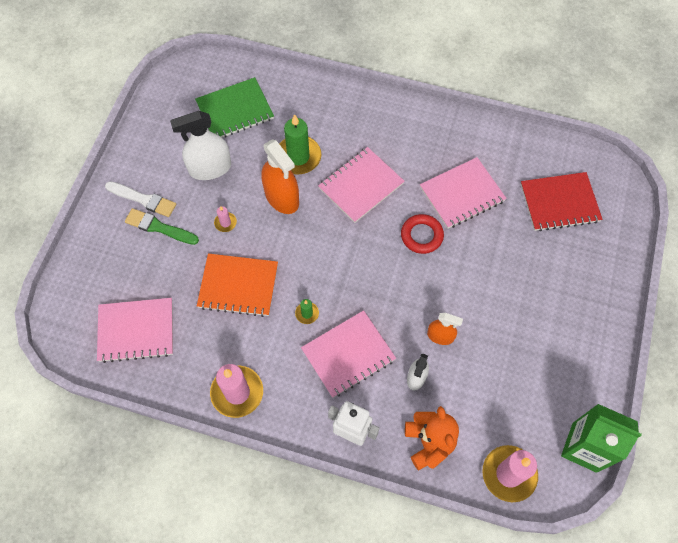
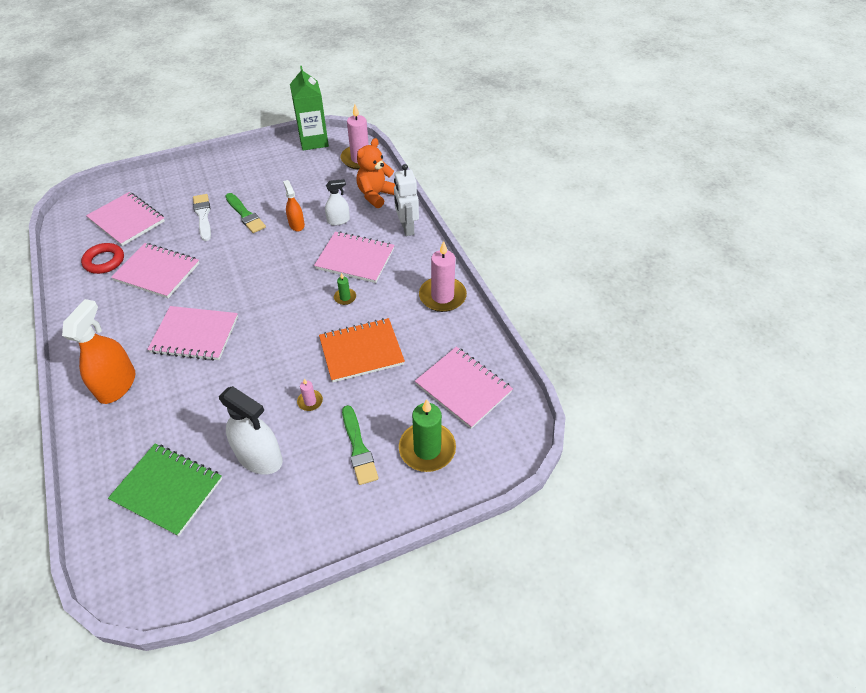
camera: 130 degrees left, 15 degrees down
white brush [105,181,176,217] -> white brush moved to [193,194,211,241]
orange notebook [197,253,278,317] -> orange notebook turned 75 degrees counterclockwise [319,318,405,382]
orange spray bottle [261,139,299,214] -> orange spray bottle moved to [62,299,135,404]
green candle [280,114,321,174] -> green candle moved to [399,399,456,472]
red ring [401,214,444,254] -> red ring moved to [81,243,124,274]
red notebook [521,172,602,231] -> pink notebook [86,192,165,246]
none -> green brush [225,193,266,233]

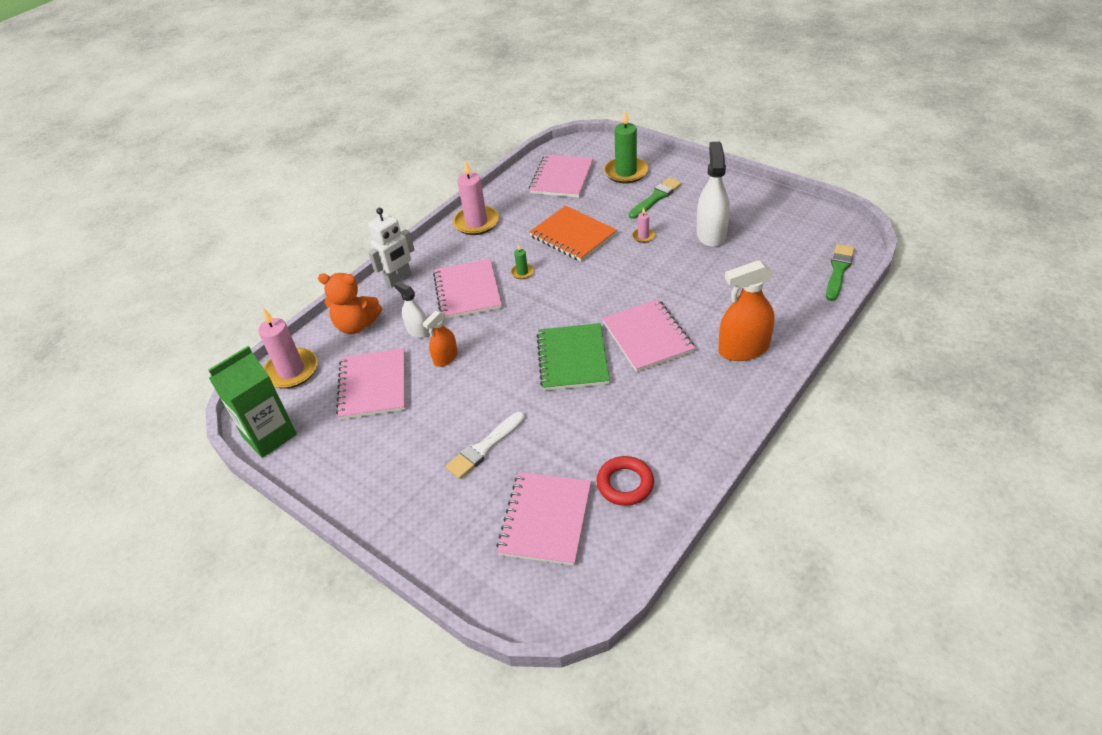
camera: 115 degrees left, 5 degrees down
green notebook [108,444,222,536] -> green notebook moved to [536,323,610,391]
pink notebook [111,243,199,298] -> pink notebook moved to [336,348,405,420]
green brush [225,193,266,233] -> green brush moved to [826,244,855,301]

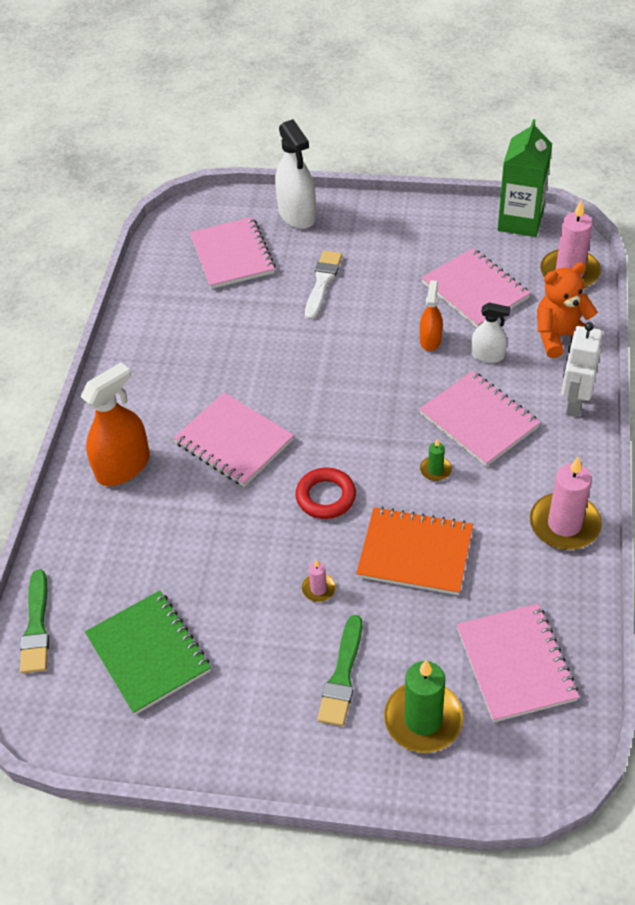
camera: 150 degrees right, 5 degrees up
green notebook [536,323,610,391] -> green notebook moved to [85,590,211,715]
red ring [596,456,654,506] -> red ring moved to [295,468,356,519]
white spray bottle [696,142,730,247] -> white spray bottle moved to [275,119,316,229]

